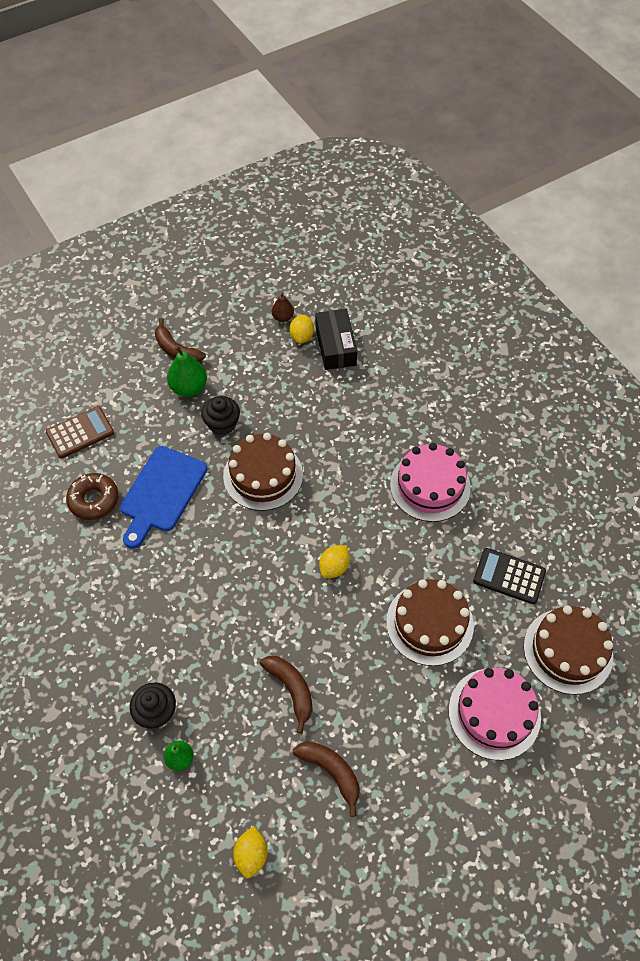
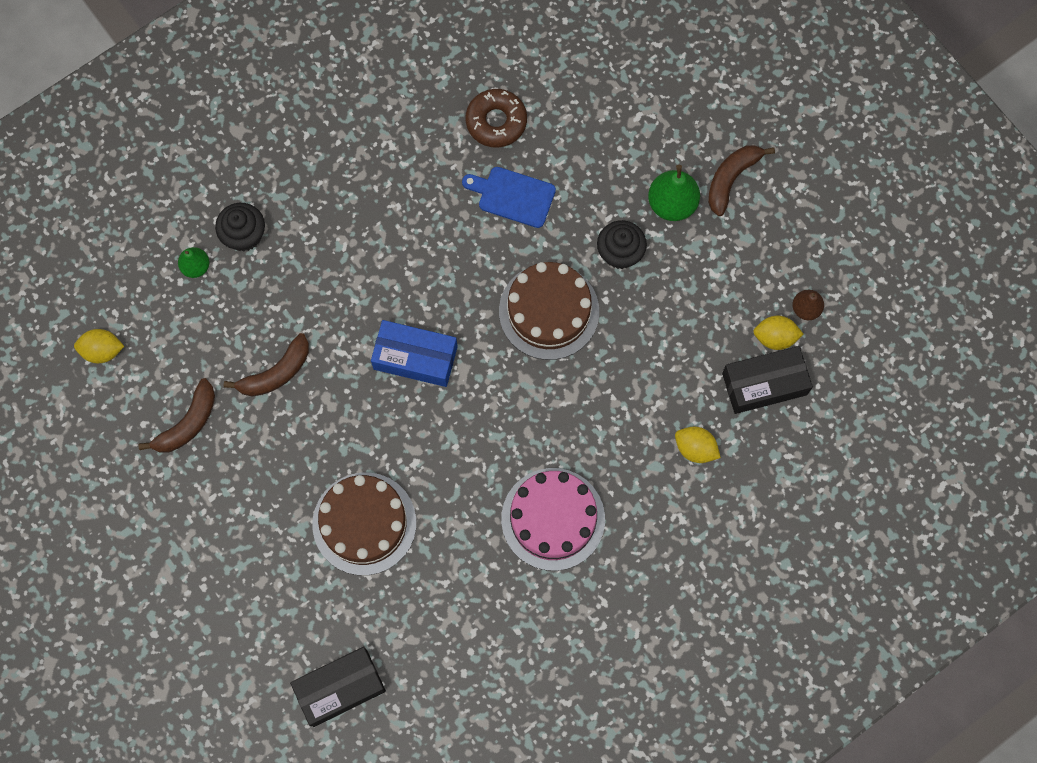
camera: 85 degrees right, 15 degrees up
brown calculator [46,406,114,459] -> none
blue cutting board [120,446,207,549] -> blue cutting board [462,167,556,228], size x0.66
yellow lemon [319,545,350,578] -> yellow lemon moved to [675,427,721,463]
pink cake [449,668,541,760] -> none
black calculator [473,548,546,604] -> none
brown cake [524,605,613,695] -> black box [290,647,386,727]
none -> blue box [371,320,458,387]

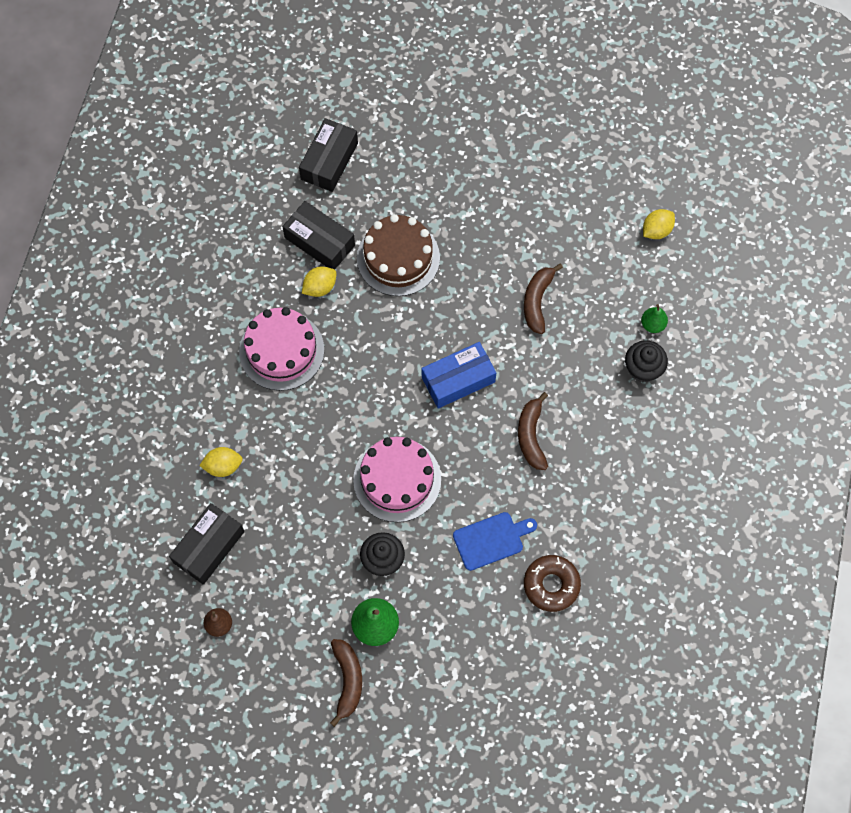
camera: 140 degrees right, 5 degrees down
brown banana [138,378,215,453] -> brown banana moved to [518,392,548,470]
brown cake [499,262,599,360] -> pink cake [353,437,441,522]
yellow lemon [753,316,804,350] -> yellow lemon moved to [302,266,337,297]
none -> black box [282,201,355,270]

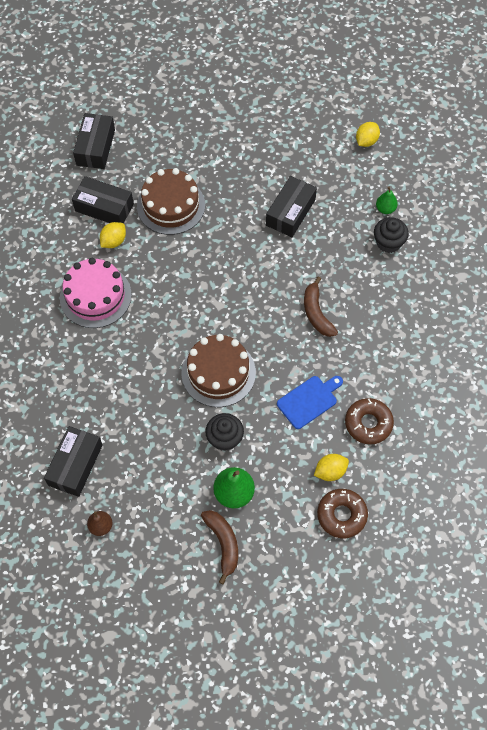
camera: 15 degrees left, 5 degrees down
yellow lemon [199,447,243,477] -> yellow lemon moved to [314,454,349,481]
pink cake [353,437,441,522] -> brown cake [181,334,256,407]
blue box [422,342,496,409] -> none
brown banana [524,264,563,334] -> black box [266,176,317,237]
none -> brown donut [317,489,368,538]

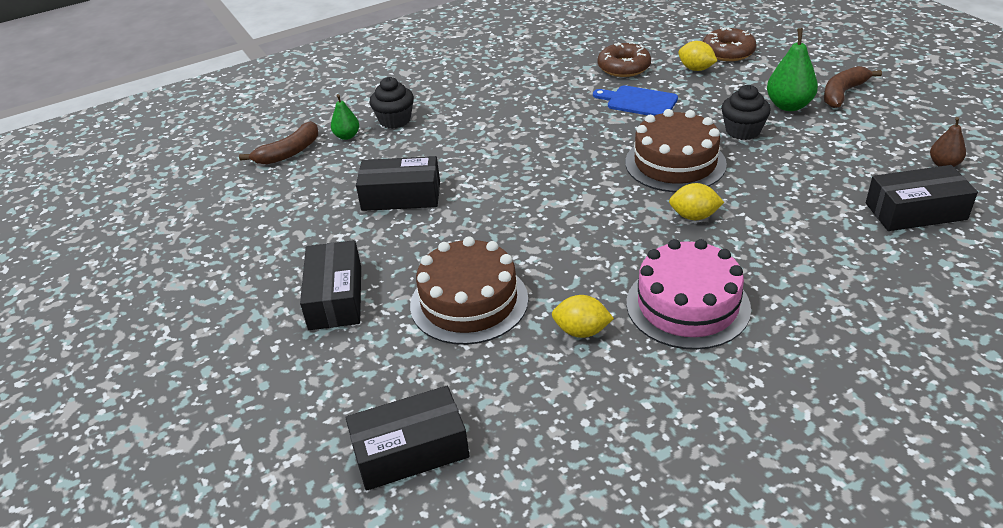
camera: 115 degrees left, 25 degrees down
black box [72,176,134,223] -> black box moved to [300,240,361,330]
brown banana [304,276,338,337] -> brown banana moved to [239,121,318,165]
yellow lemon [356,122,380,147] -> yellow lemon moved to [669,183,724,220]

